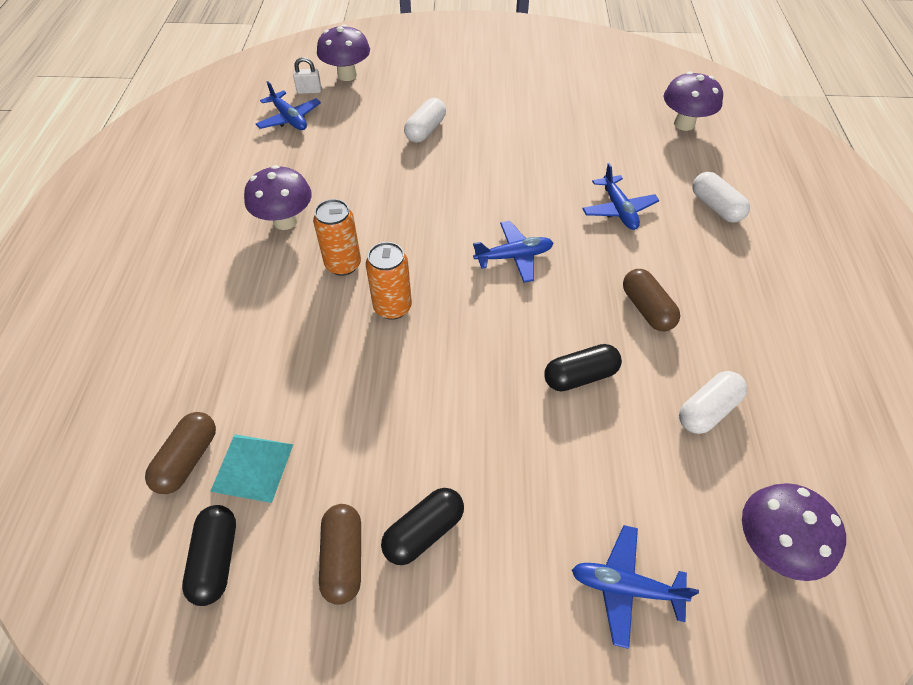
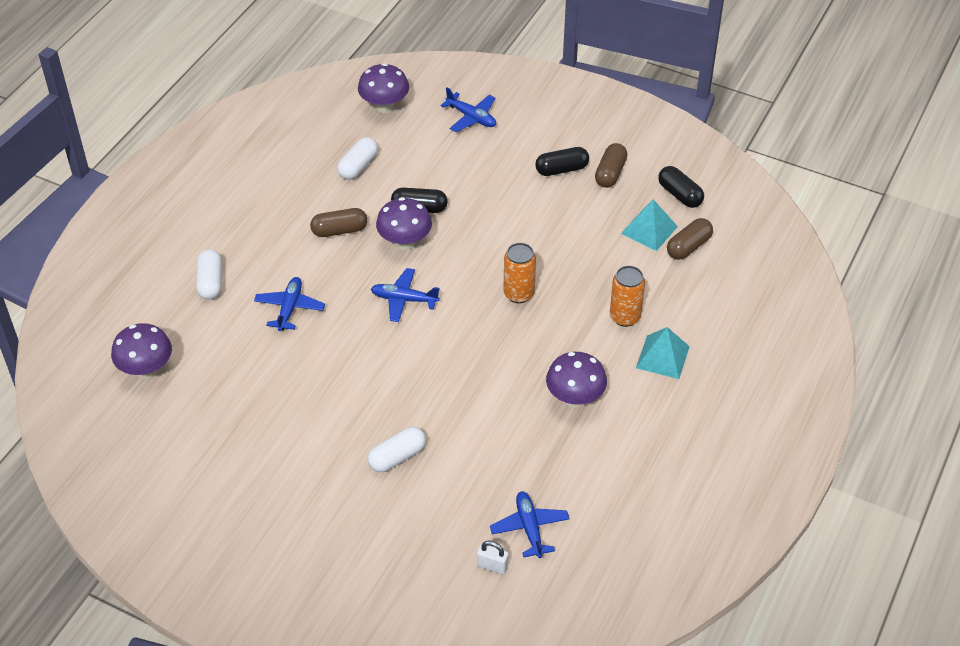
camera: 155 degrees left, 5 degrees down
black capsule [182,505,236,606] -> black capsule turned 60 degrees counterclockwise [658,166,704,208]
orange can [313,199,361,276] -> orange can moved to [610,266,645,327]
purple mushroom [317,24,370,81] -> purple mushroom moved to [376,197,432,250]
brown capsule [623,269,680,331] -> brown capsule turned 75 degrees clockwise [310,208,367,237]
white capsule [679,371,747,434] -> white capsule turned 45 degrees counterclockwise [337,137,378,180]
none -> turquoise pyramid [636,327,690,379]

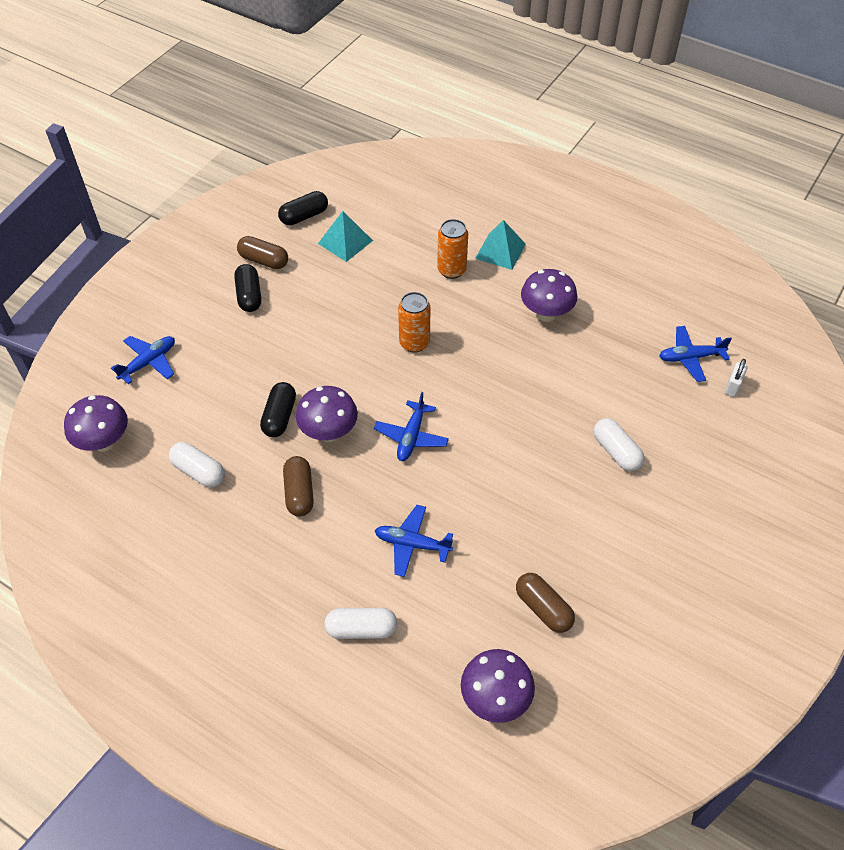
camera: 85 degrees left, 5 degrees up
brown capsule [667,218,713,260] -> brown capsule moved to [516,573,575,633]

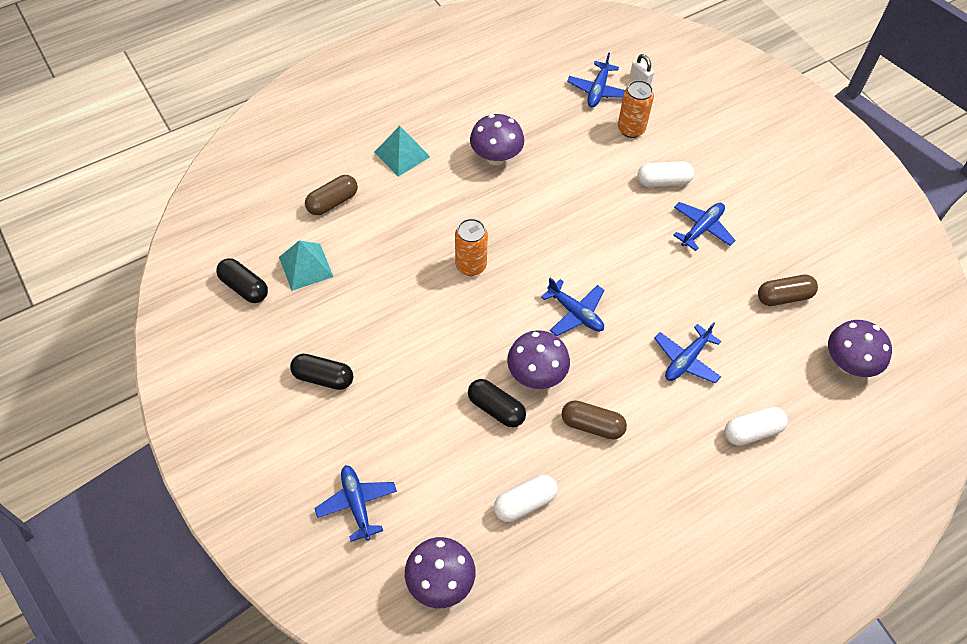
camera: 65 degrees left, 5 degrees up
brown capsule [237,236,288,269] -> brown capsule moved to [305,175,358,215]
black capsule [278,191,328,226] -> black capsule turned 45 degrees counterclockwise [216,258,268,303]
white capsule [324,608,397,639] -> white capsule turned 45 degrees clockwise [724,407,788,446]
orange can [437,219,468,279] -> orange can moved to [618,80,654,138]
none -> blue plane [673,202,735,251]

